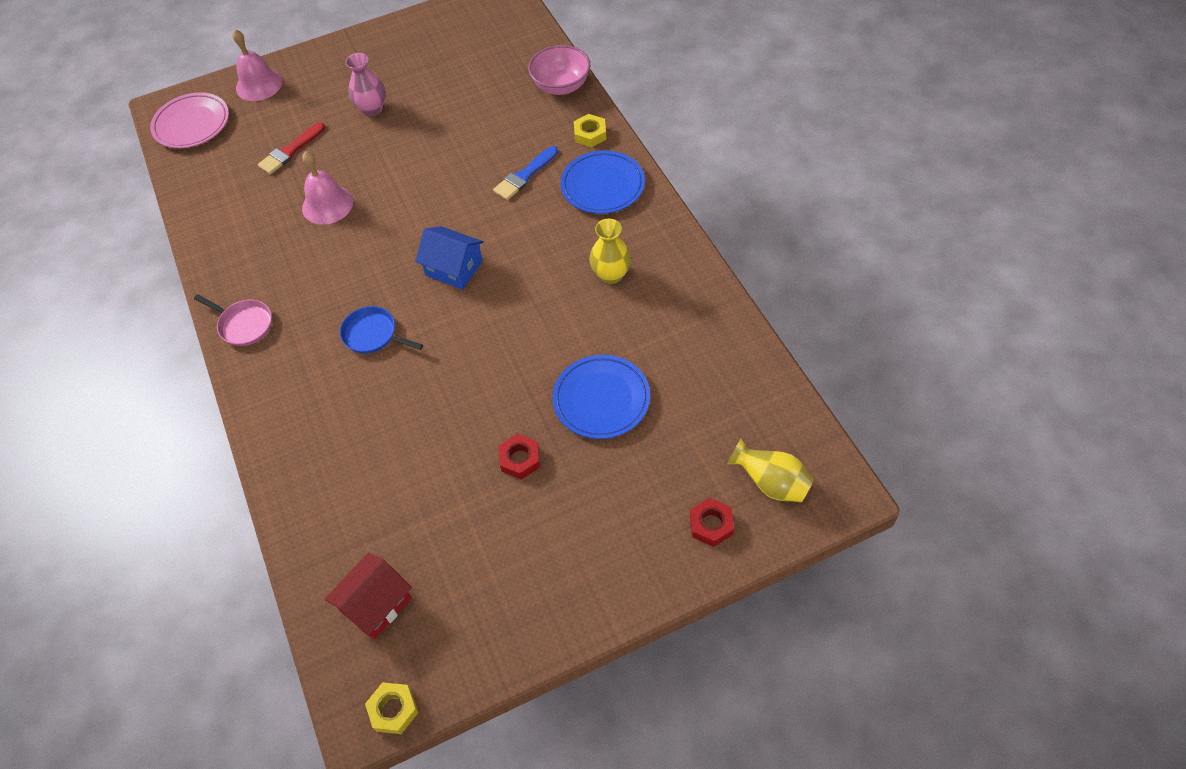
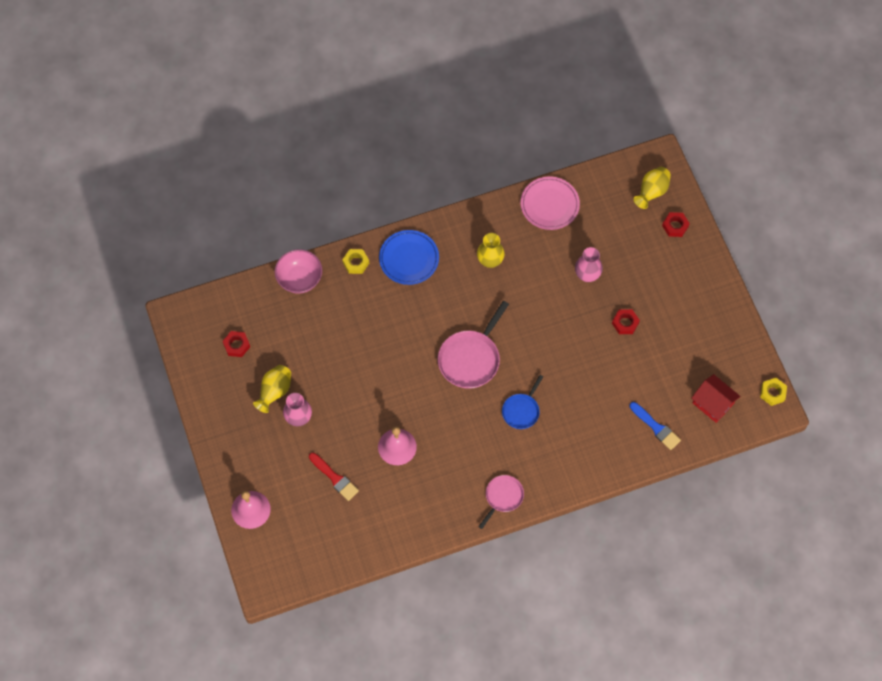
camera: 90 degrees left, 10 degrees up
pink plate [150,93,229,148] -> pink plate moved to [521,177,580,230]
blue house [415,226,484,290] -> pink pan [438,301,509,389]
blue brush [493,146,558,200] -> blue brush moved to [629,402,681,450]
blue plate [552,355,650,439] -> pink vase [575,247,603,282]
none -> red nut [223,331,250,357]
none -> yellow vase [253,365,291,413]

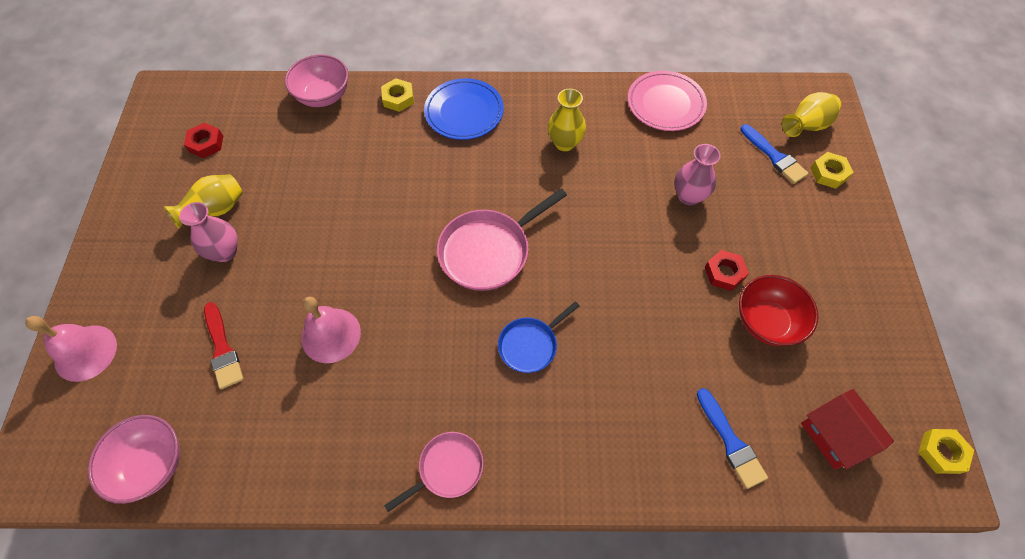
camera: 20 degrees right, 5 degrees down
red nut [662,212,690,237] -> yellow nut [811,152,854,189]
none -> pink bowl [88,415,180,504]
none -> red bowl [739,275,818,346]
none -> blue brush [740,124,809,184]

